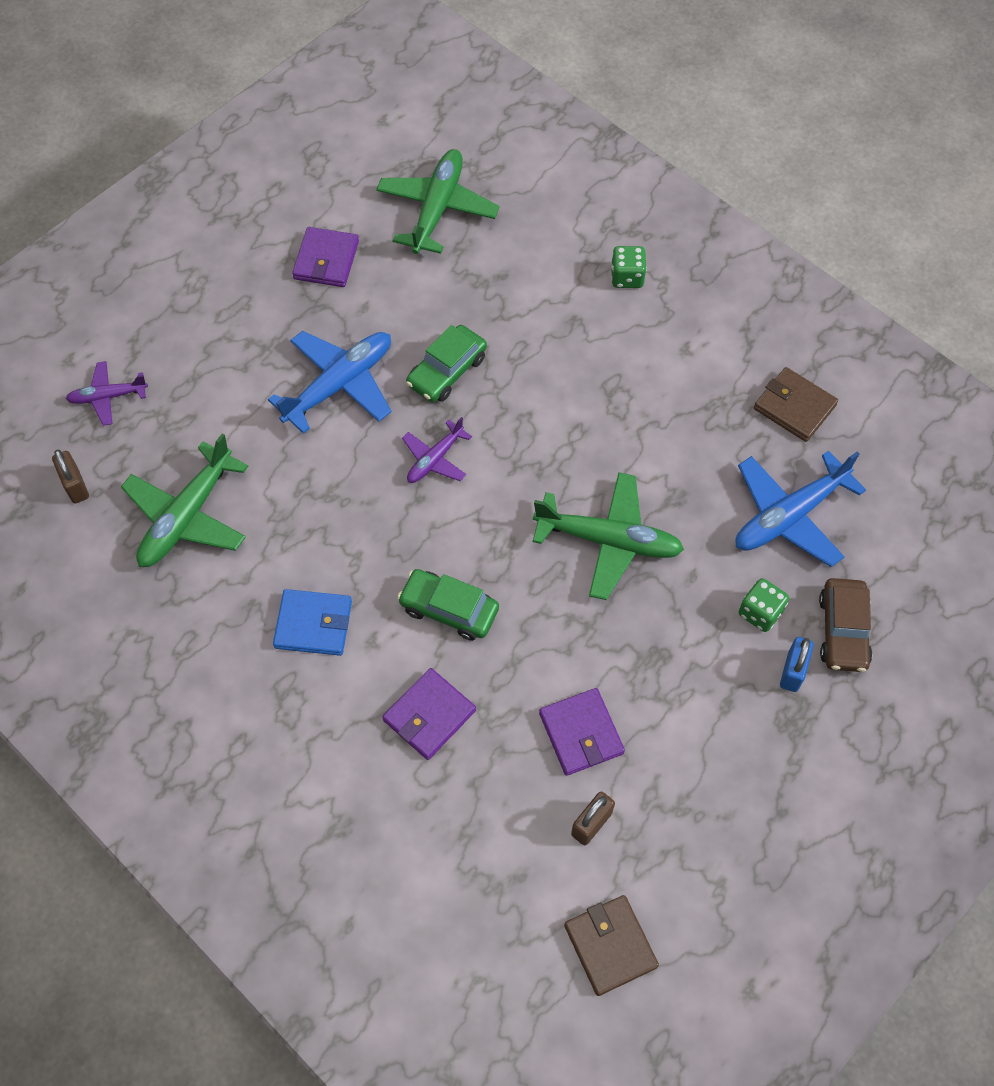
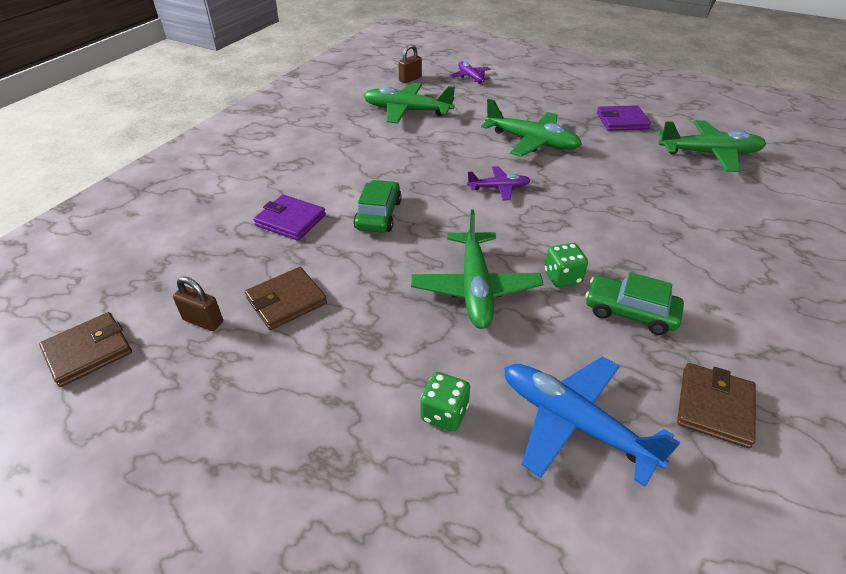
camera: 75 degrees right, 20 degrees down
blue plane [268,331,391,434] -> green plane [481,99,582,157]
blue wallet [273,589,352,656] -> none
purple plane [402,417,472,483] -> purple plane turned 150 degrees clockwise [467,166,531,201]
green car [406,325,487,402] -> green car moved to [585,272,684,335]
purple wallet [539,688,625,776] -> brown wallet [245,267,327,330]
green dice [611,246,647,288] -> green dice moved to [544,243,588,287]
blue padlock [780,637,814,692] -> none
brown car [819,578,872,672] -> none

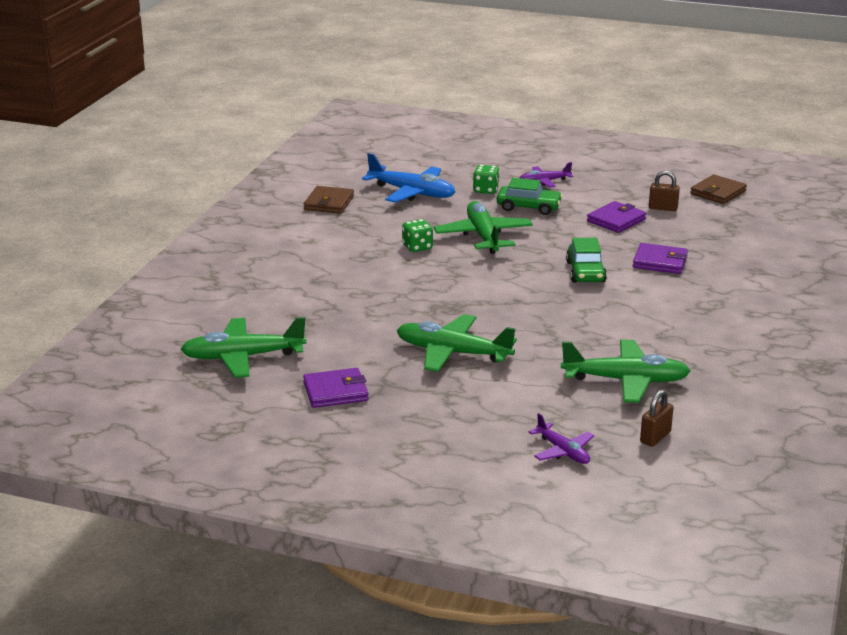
camera: 170 degrees right, 15 degrees down
brown wallet [245,267,327,330] -> purple wallet [587,201,646,233]
purple plane [467,166,531,201] -> purple plane moved to [520,162,573,187]
green car [585,272,684,335] -> green car moved to [497,178,563,215]

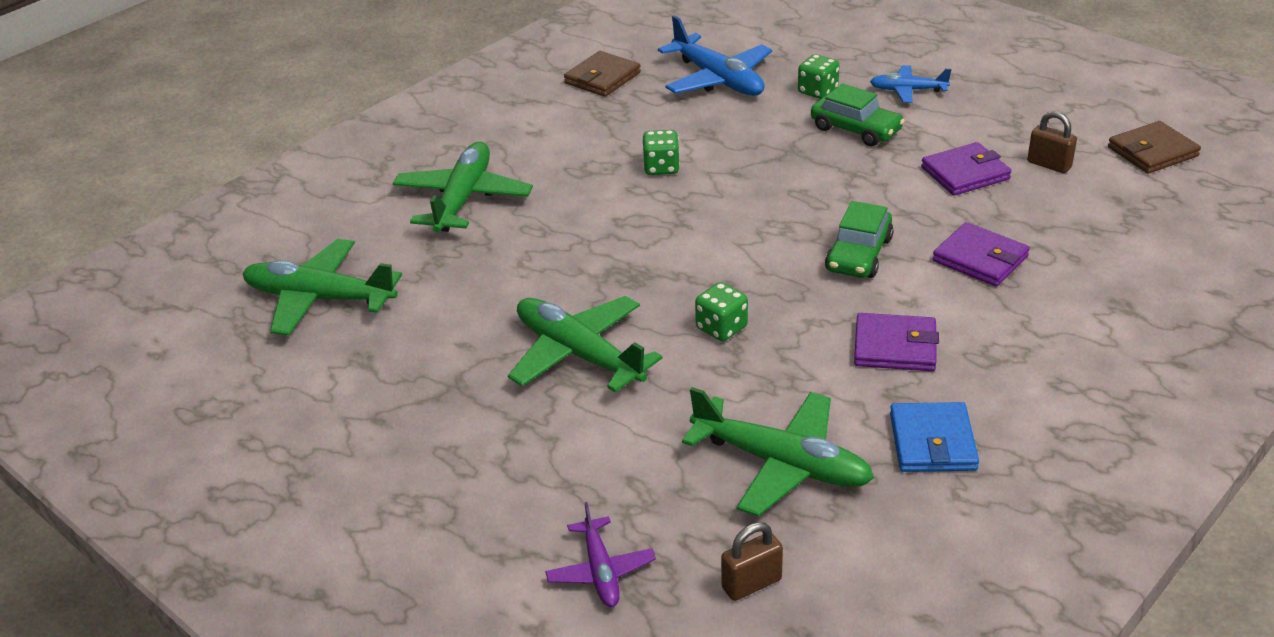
camera: 25 degrees right, 10 degrees up
purple wallet [303,368,369,408] -> purple wallet moved to [854,313,939,371]
green plane [434,201,533,254] -> green plane moved to [392,142,533,232]
purple plane [520,162,573,187] -> blue plane [870,65,951,103]
none -> green dice [695,282,748,341]
none -> blue wallet [890,402,979,472]

